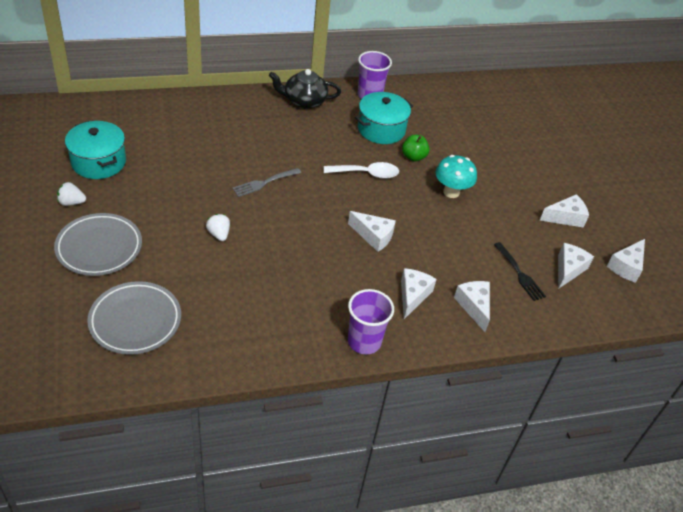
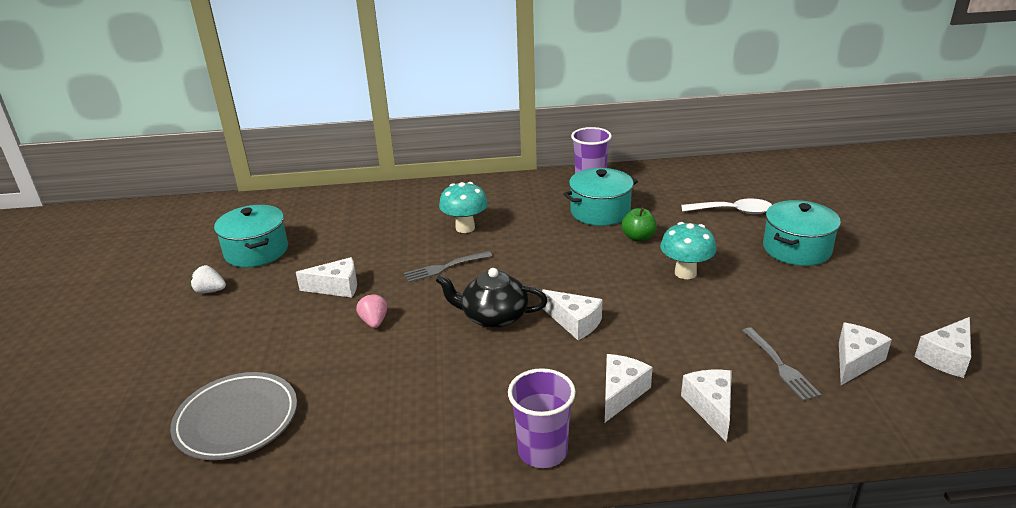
camera: 15 degrees right, 15 degrees down
grey plate [54,213,142,276] -> none
white strawberry [206,214,230,241] -> pink strawberry [356,294,387,328]
black teapot [269,69,341,109] -> black teapot moved to [435,268,548,328]
white spoon [324,162,399,179] -> white spoon moved to [681,198,772,214]
black fork [494,242,546,301] -> grey fork [742,327,821,401]
white cheese [540,194,589,228] -> white cheese moved to [296,257,357,298]
none -> turquoise mushroom [439,182,488,233]
none -> turquoise pot [763,200,841,266]

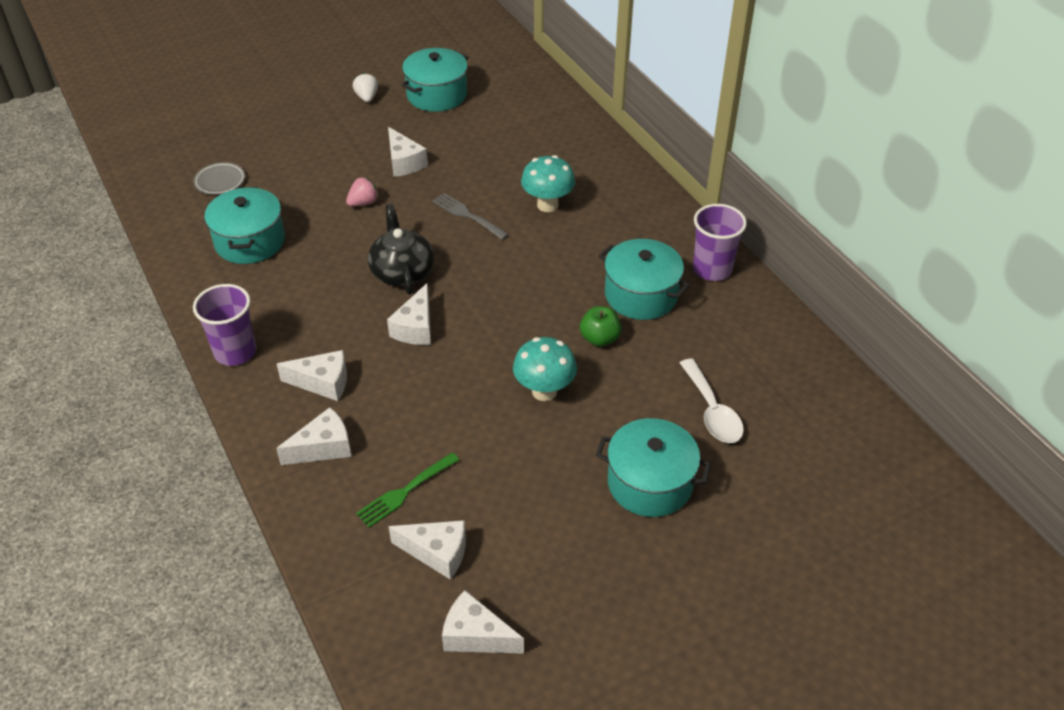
camera: 65 degrees right, 15 degrees up
grey plate [170,372,297,460] -> grey plate [193,162,245,195], size x0.54
grey fork [742,327,821,401] -> green fork [356,452,459,528]
none -> turquoise pot [204,187,285,264]

